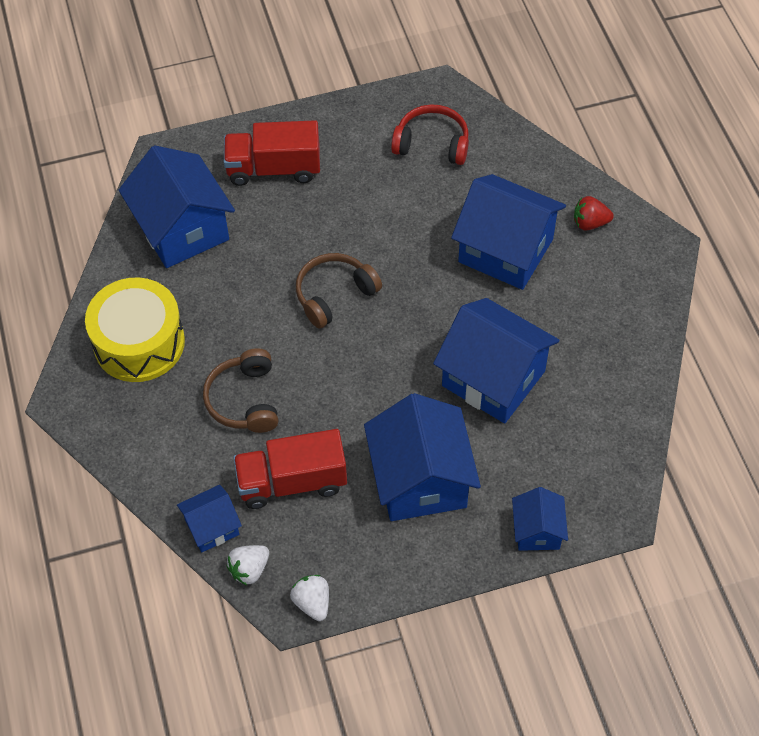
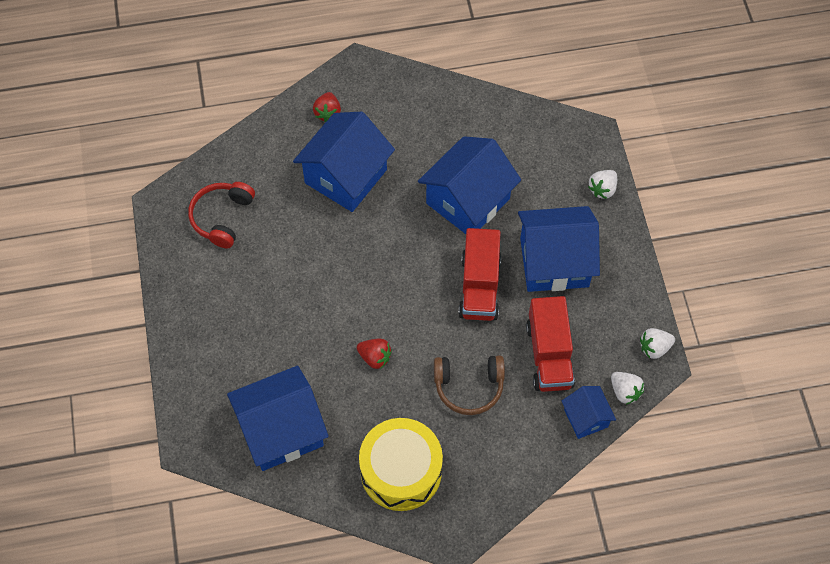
camera: 85 degrees left, 5 degrees up
red truck [224,120,320,186] -> red truck moved to [458,228,501,321]
brown headphones [296,253,382,329] -> none
blue house [512,487,568,551] -> white strawberry [588,170,617,199]
none -> red strawberry [357,339,392,369]

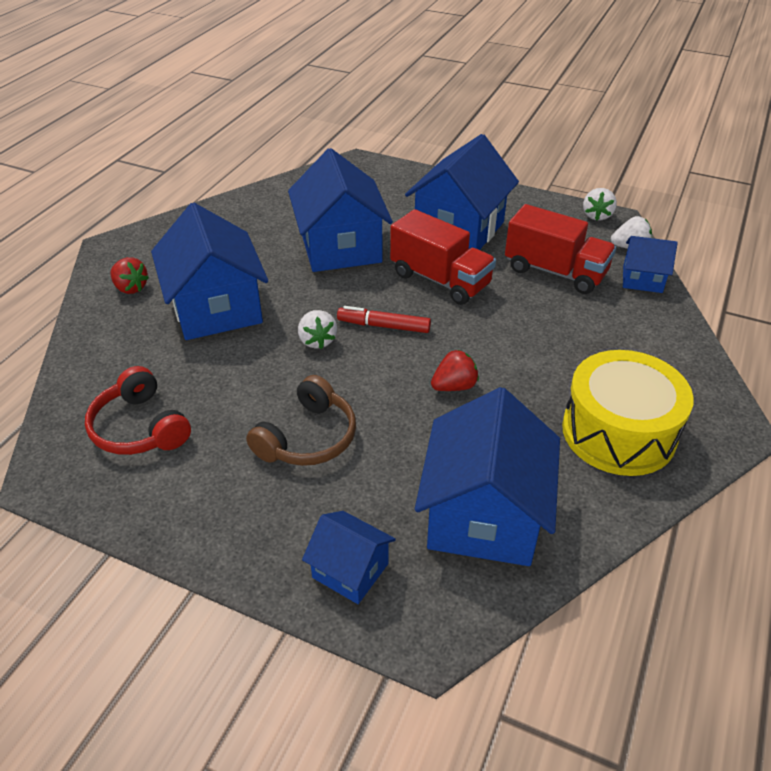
camera: 55 degrees left, 20 degrees down
brown headphones [434,356,505,415] -> brown headphones moved to [246,375,356,466]
white strawberry [588,170,617,199] -> white strawberry moved to [298,310,337,349]
none -> blue house [302,511,396,604]
none -> red marker [337,306,431,333]

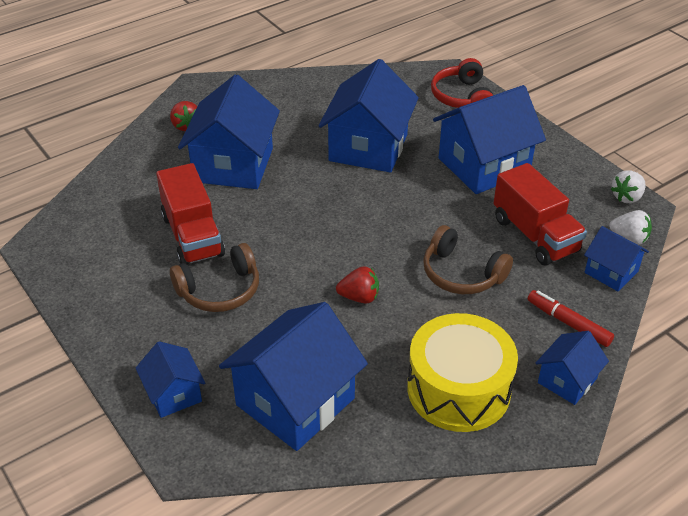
camera: 30 degrees right, 0 degrees up
red headphones [85,366,191,455] -> red headphones moved to [431,58,493,108]
white strawberry [298,310,337,349] -> none
red marker [337,306,431,333] -> red marker moved to [528,290,614,347]
red truck [390,209,496,305] -> red truck moved to [156,163,225,265]
none -> brown headphones [423,225,513,294]
none -> blue house [536,331,609,405]

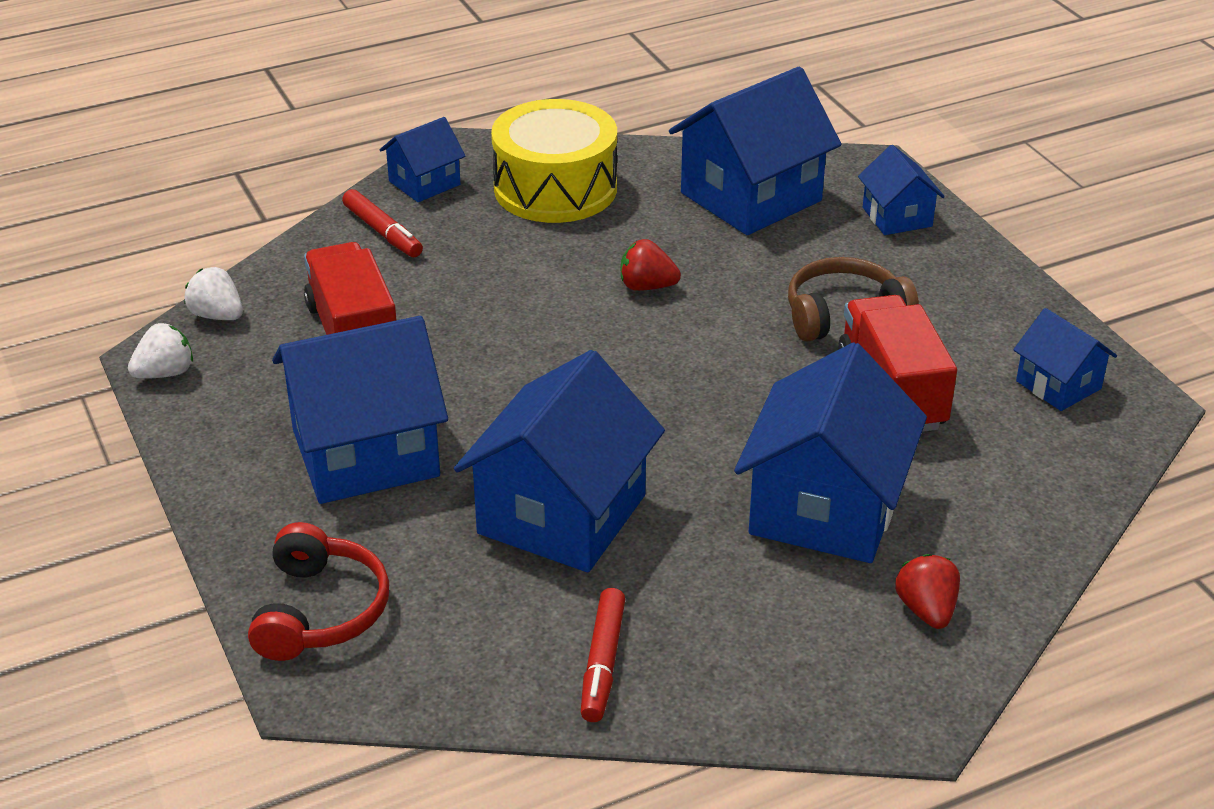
camera: 170 degrees left, 5 degrees down
brown headphones [423,225,513,294] -> none
blue house [584,226,649,291] -> blue house moved to [1013,308,1117,411]
none -> red marker [581,588,625,722]

